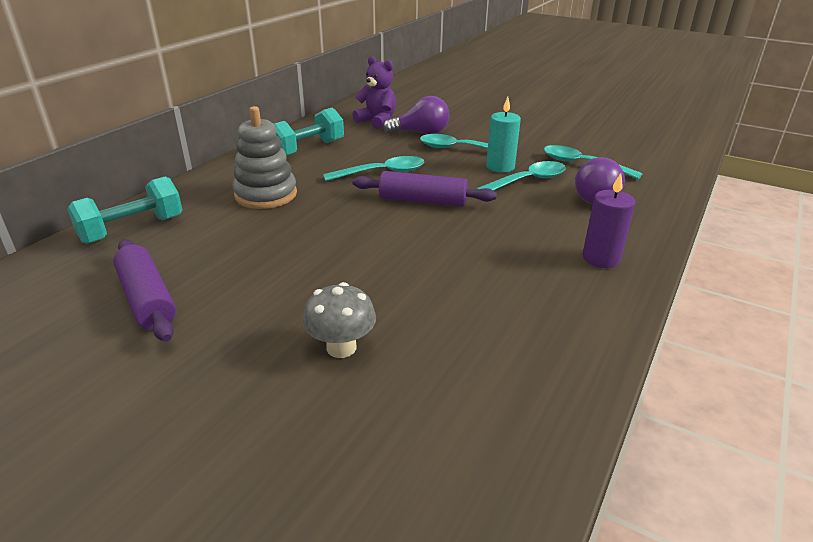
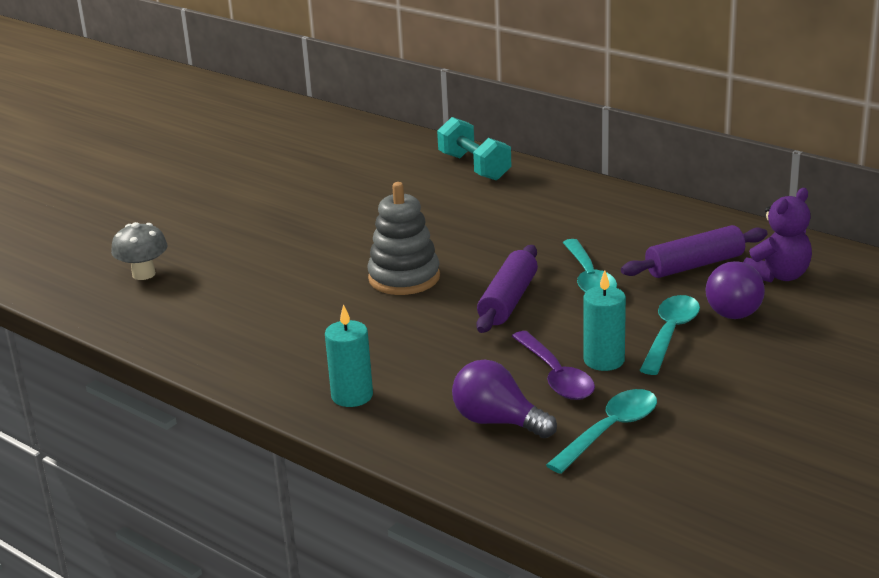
camera: 100 degrees right, 5 degrees down
purple rolling pin [113,239,176,342] -> purple rolling pin moved to [621,225,768,278]
grey stacking toy [233,106,297,209] -> grey stacking toy moved to [367,182,440,295]
turquoise dumbbell [274,107,344,156] -> none
grey mushroom [303,282,376,358] -> grey mushroom moved to [111,222,168,280]
turquoise spoon [476,161,566,191] -> purple spoon [512,331,595,400]
purple candle [583,173,635,268] -> turquoise candle [325,304,373,407]

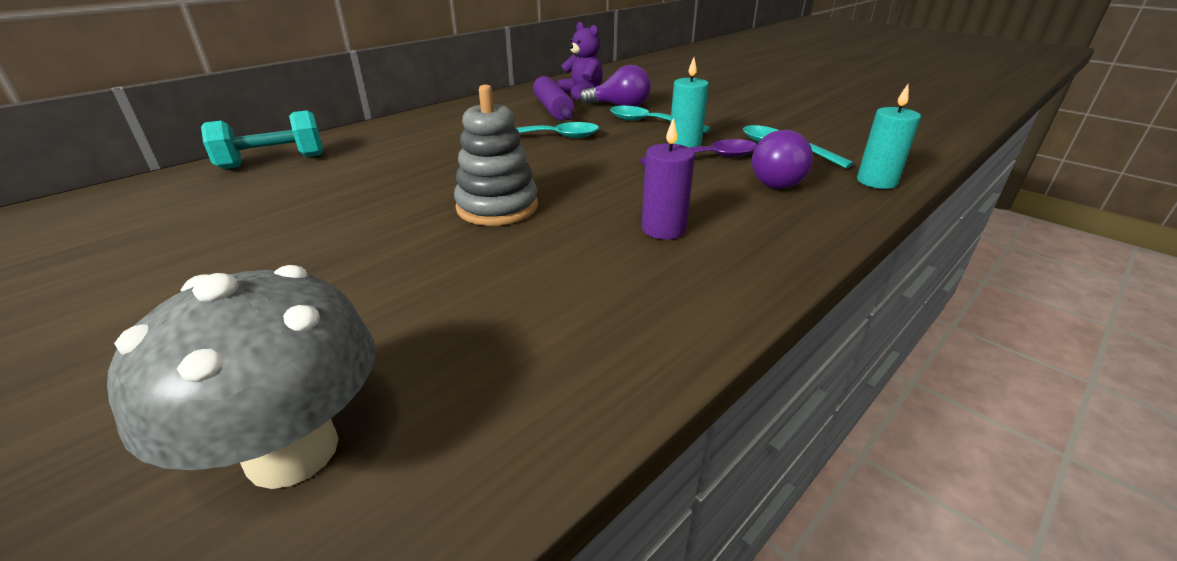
camera: 85 degrees left, 5 degrees up
grey mushroom [111,222,168,280] -> grey mushroom [107,265,375,489], size x1.72
turquoise candle [325,304,373,407] -> turquoise candle moved to [857,84,921,189]
purple rolling pin [476,245,538,333] -> none
none -> purple candle [641,117,695,240]

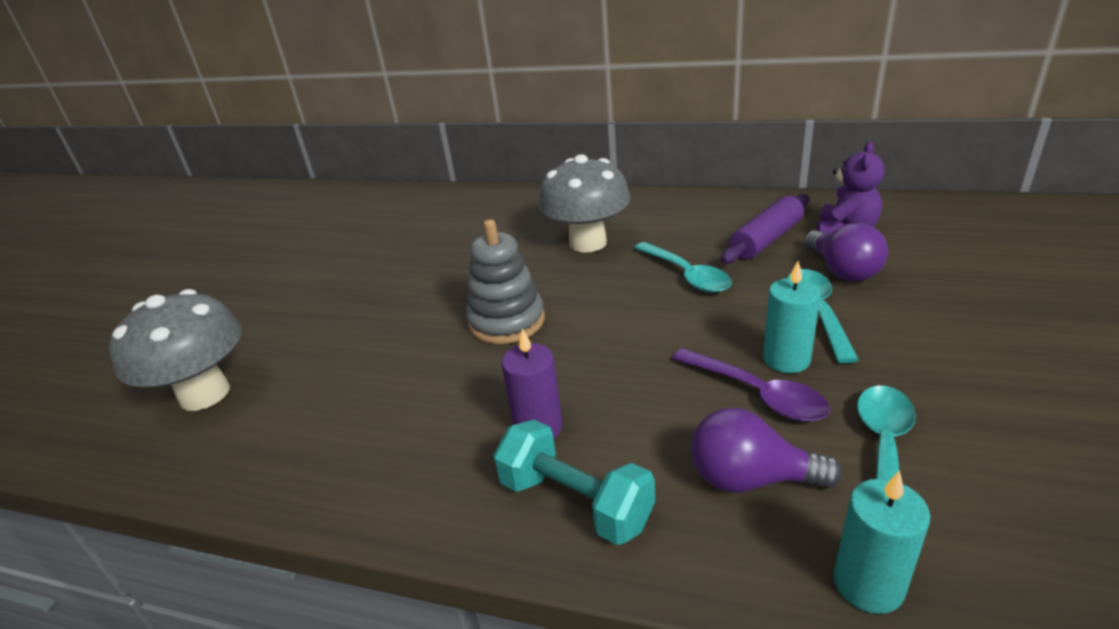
camera: 65 degrees right, 0 degrees up
turquoise dumbbell [201,110,324,169] -> turquoise dumbbell moved to [494,420,655,545]
none -> grey mushroom [539,154,630,252]

